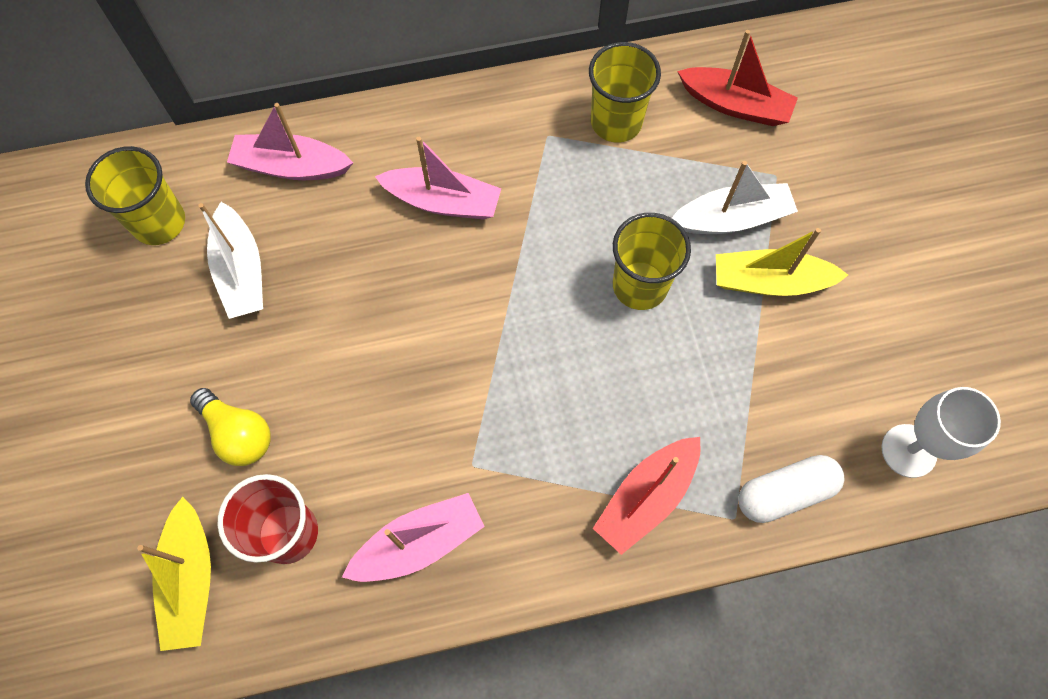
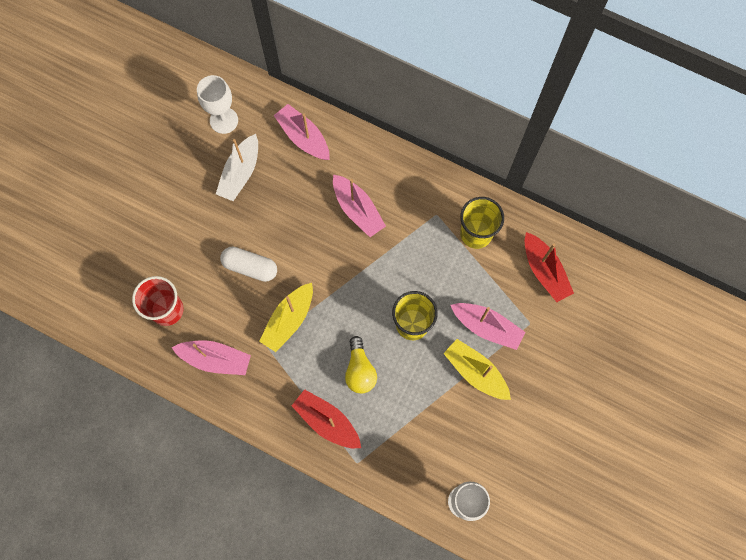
camera: 40 degrees right, 5 degrees up
yellow cup [85,146,185,245] -> white goblet [197,75,238,134]
yellow boat [137,497,211,651] -> yellow boat moved to [259,283,313,352]
yellow light bulb [190,388,271,466] -> yellow light bulb moved to [345,336,377,393]
red boat [593,437,701,555] -> red boat turned 45 degrees clockwise [292,389,361,448]
white boat [672,161,798,234] -> pink boat [451,303,525,350]
white capsule [739,455,845,523] -> white capsule moved to [220,246,277,282]

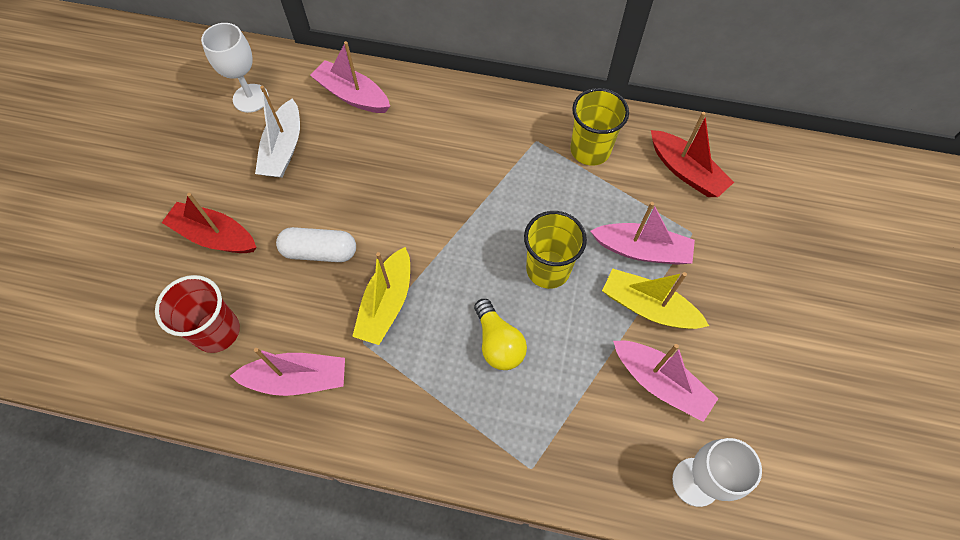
camera: 15 degrees left, 10 degrees down
red boat [292,389,361,448] -> red boat moved to [162,193,257,253]
pink boat [333,175,386,237] -> pink boat moved to [613,341,719,422]

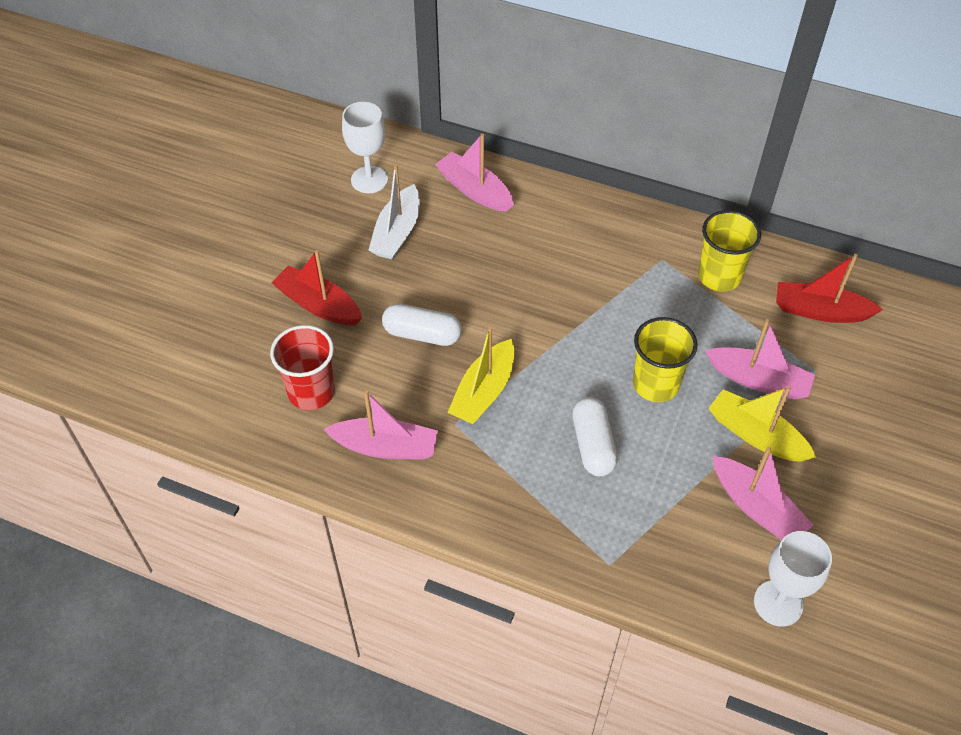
camera: 10 degrees right, 10 degrees down
yellow light bulb [474,299,527,370] -> white capsule [572,397,618,476]
red boat [651,112,734,197] -> red boat turned 135 degrees clockwise [776,254,883,323]

